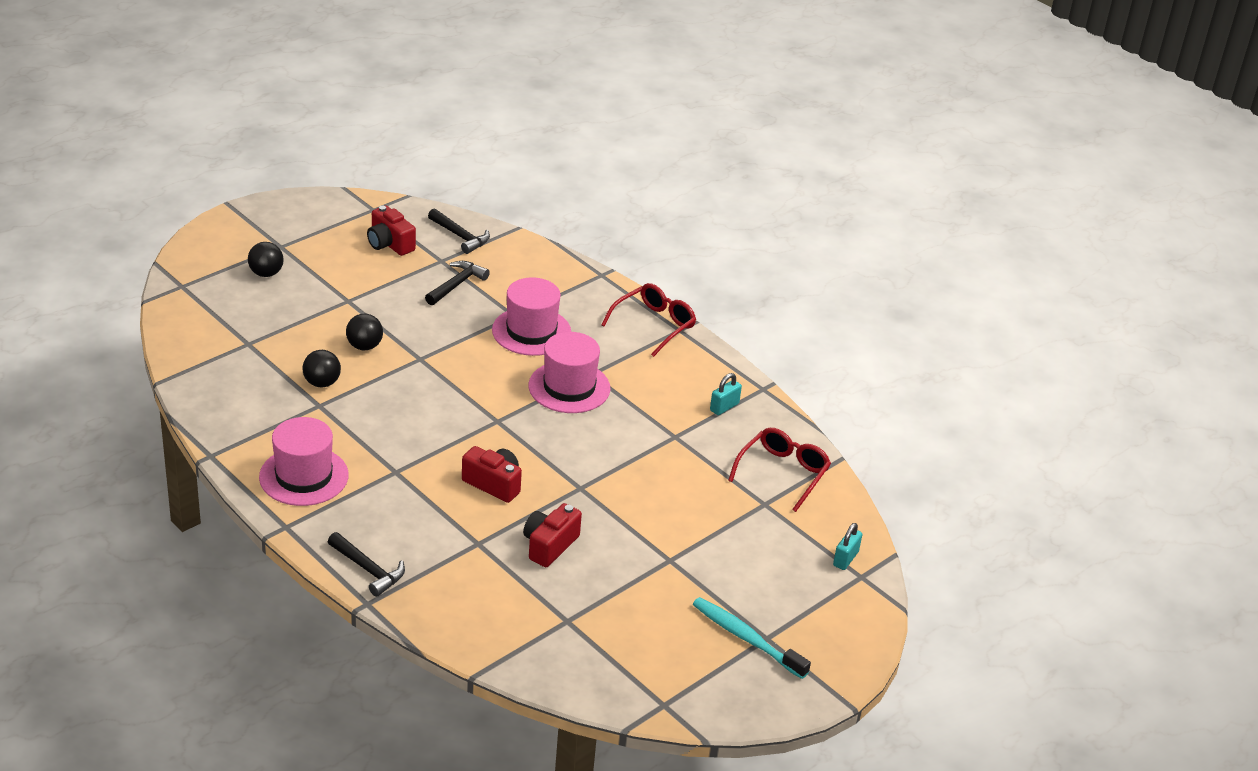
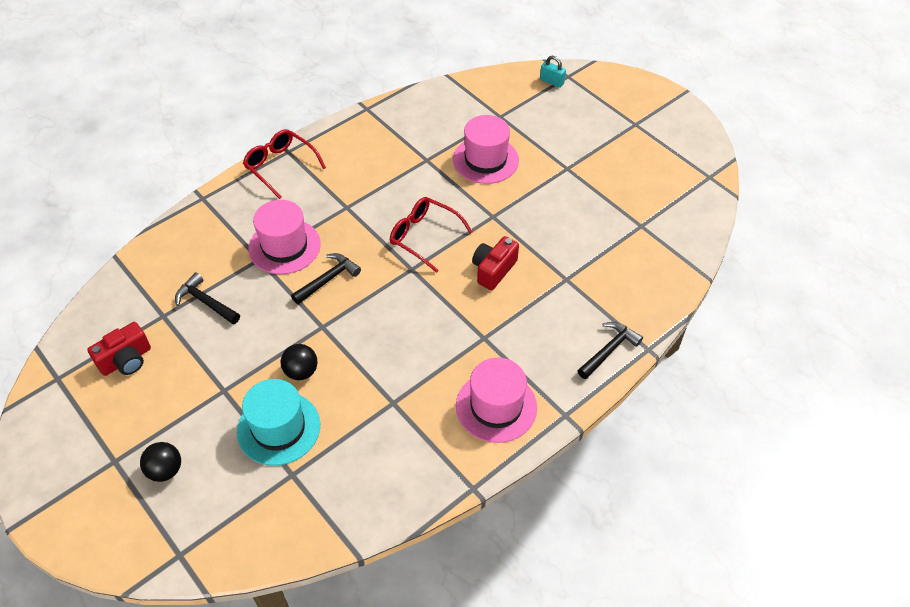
camera: 85 degrees left, 15 degrees up
black ball [303,350,341,387] -> none
black hammer [428,209,490,254] -> black hammer moved to [291,253,361,305]
red camera [523,503,582,567] -> none
pink hat [529,332,610,413] -> pink hat moved to [453,115,519,184]
turquoise toothbrush [693,597,811,679] -> none
turquoise padlock [710,373,742,415] -> none
red glasses [728,428,831,512] -> red glasses moved to [390,197,473,273]
none -> turquoise hat [237,379,320,466]

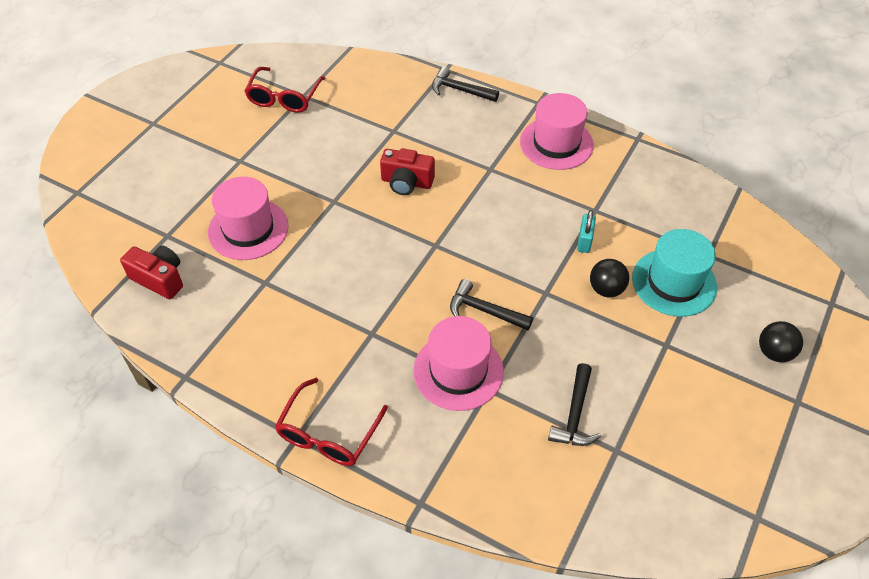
camera: 110 degrees left, 0 degrees up
red camera [87,322,151,376] -> red camera moved to [120,245,183,299]
red glasses [390,197,473,273] -> red glasses moved to [244,67,326,113]
turquoise padlock [540,56,566,88] -> turquoise padlock moved to [577,210,596,253]

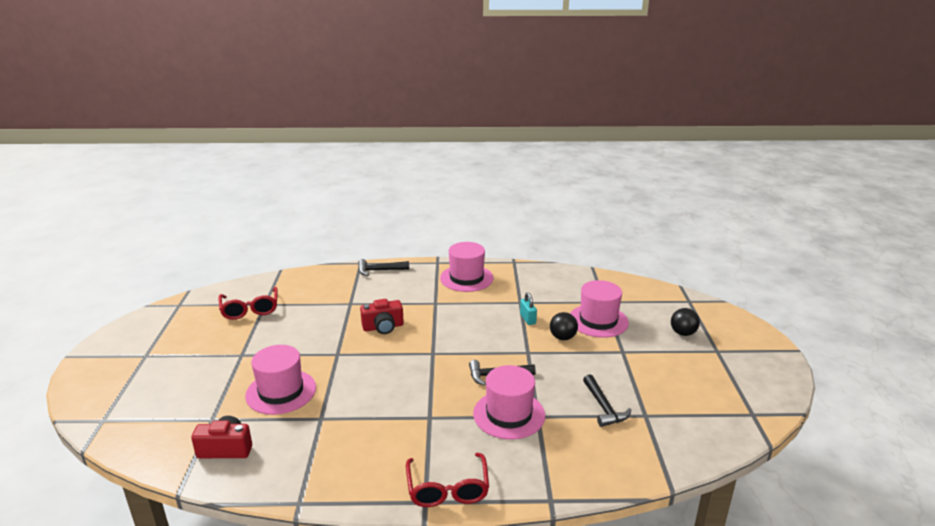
camera: 30 degrees left, 25 degrees down
turquoise hat [632,229,717,317] -> pink hat [570,280,629,338]

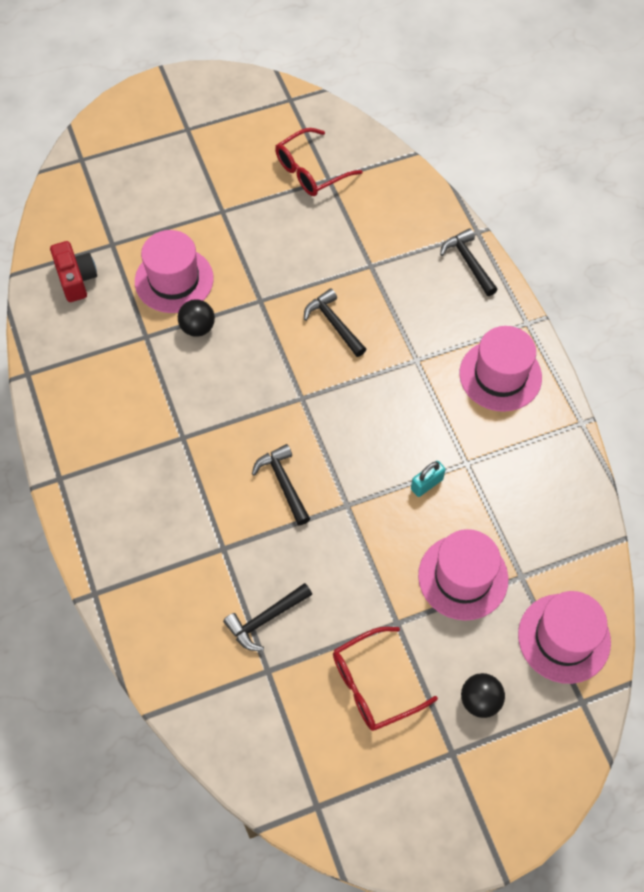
camera: 70 degrees right, 35 degrees up
red camera [360,299,404,334] -> black hammer [304,288,366,357]
red glasses [406,453,489,507] -> red glasses moved to [333,627,438,731]
pink hat [473,365,545,439] -> pink hat moved to [518,591,611,684]
black ball [550,312,578,340] -> black ball moved to [178,299,215,337]

